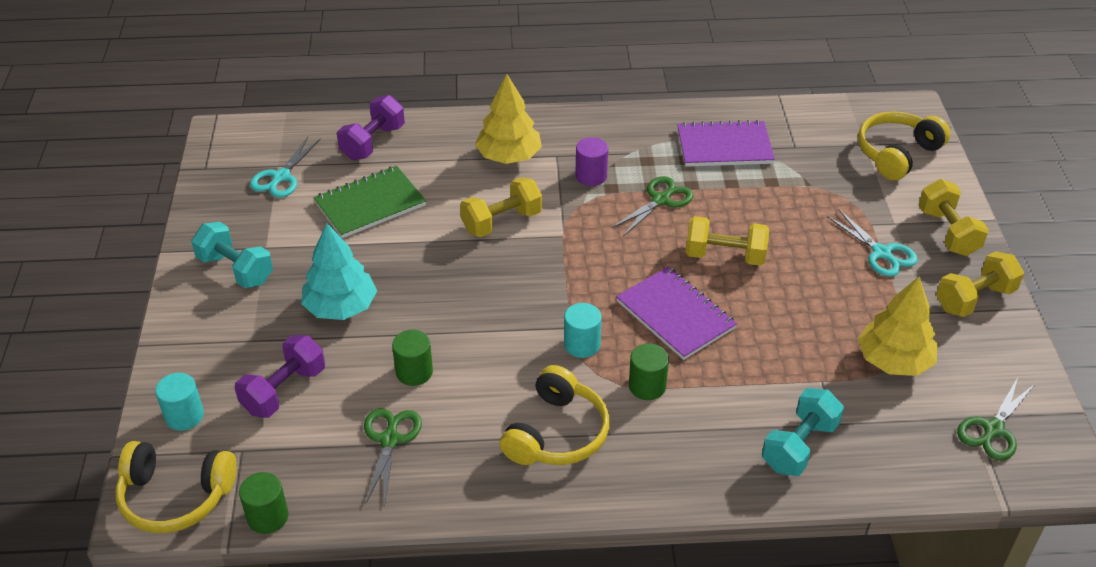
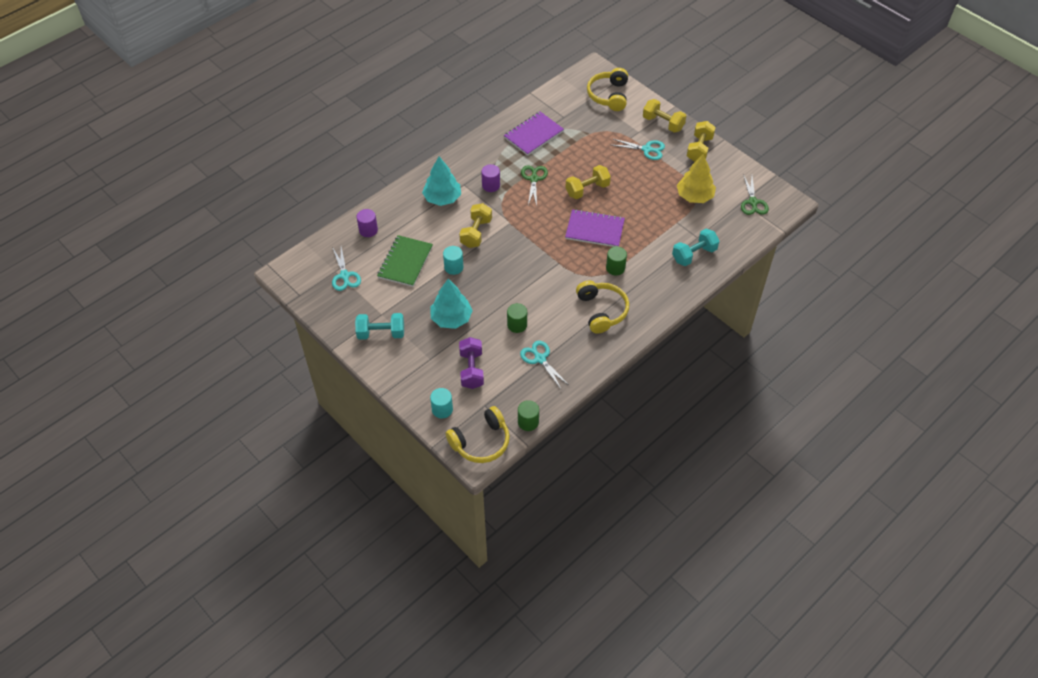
camera: 40 degrees left, 10 degrees up
purple dumbbell [337,95,405,160] -> purple cylinder [357,209,378,237]
green scissors [364,408,422,506] -> turquoise scissors [520,341,570,390]
yellow tree [475,74,542,164] -> turquoise tree [422,157,461,206]
turquoise cylinder [564,303,602,358] -> turquoise cylinder moved to [443,246,464,275]
turquoise dumbbell [762,388,844,476] -> turquoise dumbbell turned 60 degrees clockwise [672,229,720,266]

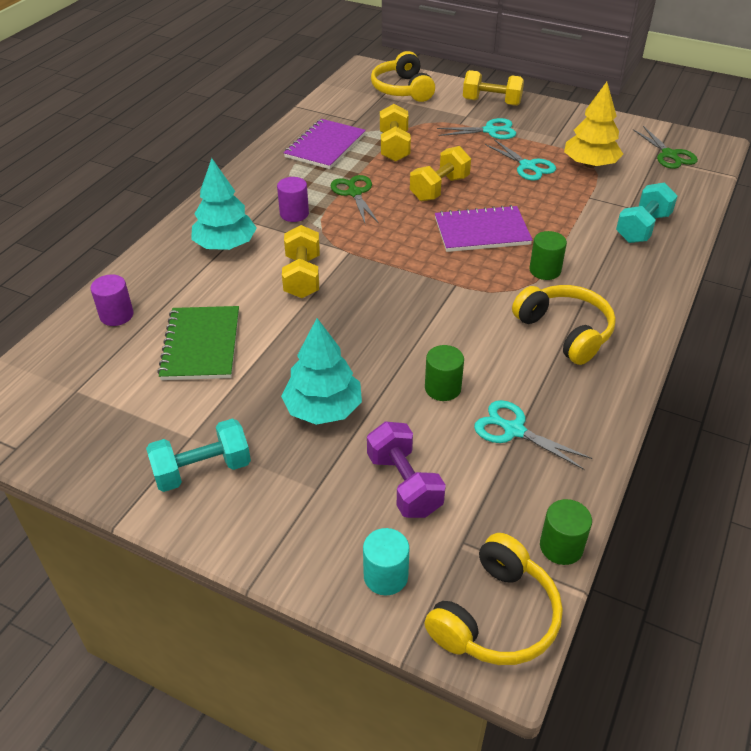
camera: 20 degrees left, 10 degrees down
turquoise scissors [332,247,361,291] -> turquoise scissors moved to [485,139,556,181]
turquoise cylinder [443,246,464,275] -> none
yellow dumbbell [687,121,716,162] -> yellow dumbbell moved to [380,104,411,162]

